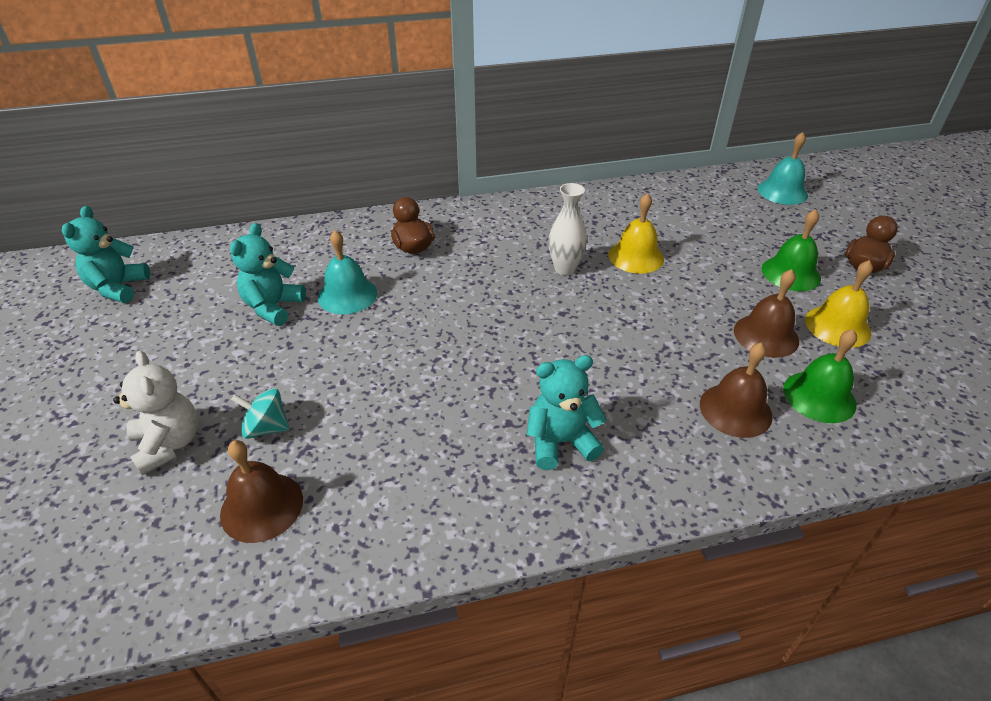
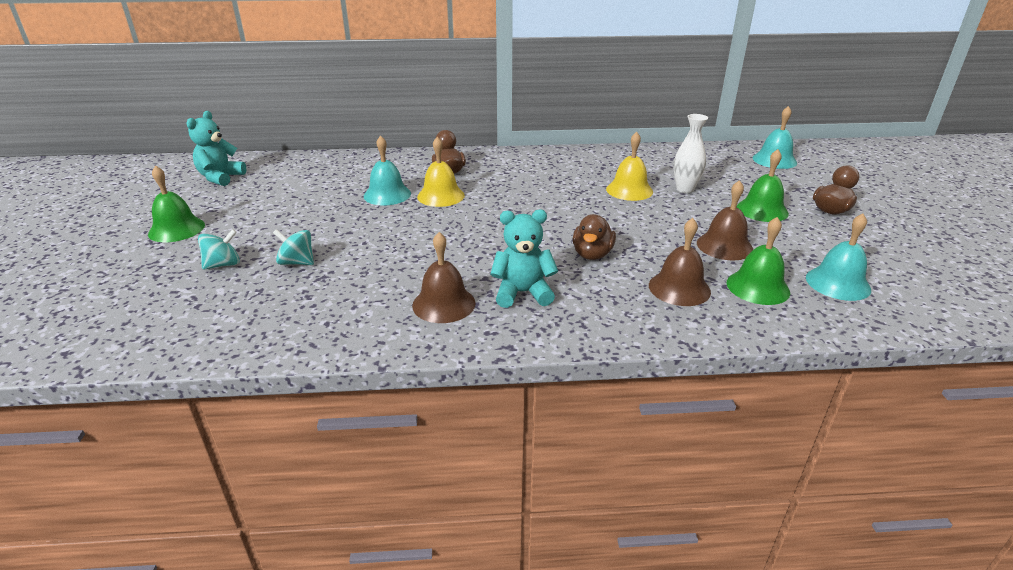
camera: 10 degrees right, 10 degrees down
white teddy bear [113,351,198,475] -> turquoise spinning top [198,229,240,270]
brown bell [220,440,303,543] -> brown bell moved to [412,232,476,323]
turquoise teddy bear [230,223,306,326] -> none
white vase [549,183,587,275] -> white vase moved to [674,114,708,193]
yellow bell [805,260,873,348] -> yellow bell moved to [417,137,465,207]
none -> green bell [148,165,205,242]
none -> brown duck [573,214,616,260]
none -> turquoise bell [806,213,871,301]

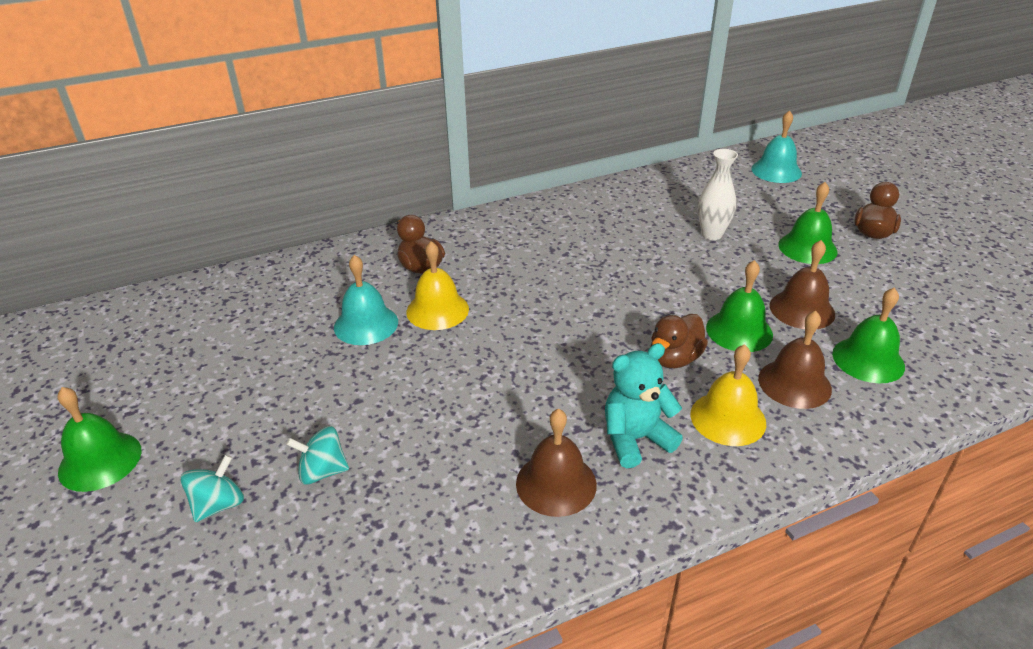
camera: 20 degrees left, 5 degrees up
turquoise teddy bear [186,111,247,186] -> none
brown duck [573,214,616,260] -> brown duck turned 45 degrees clockwise [651,314,708,368]
yellow bell [606,132,653,201] -> yellow bell moved to [690,344,766,446]
turquoise bell [806,213,871,301] -> none
none -> green bell [706,260,773,352]

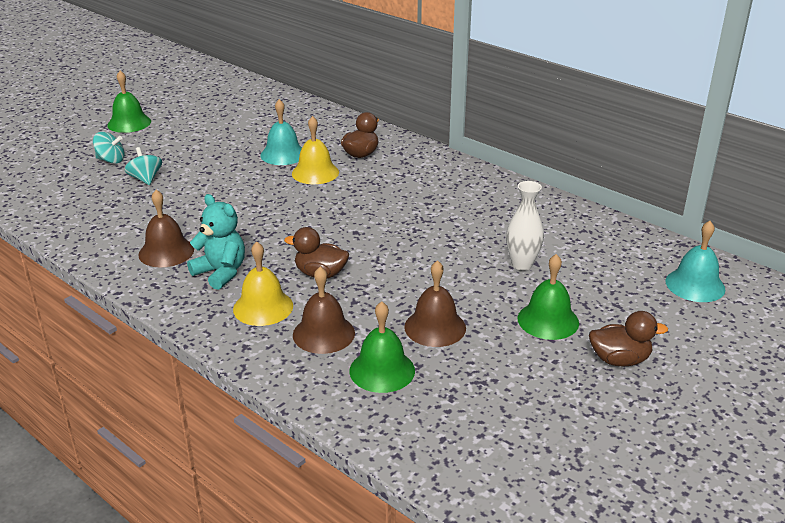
camera: 65 degrees right, 5 degrees down
green bell [706,260,773,352] -> none

